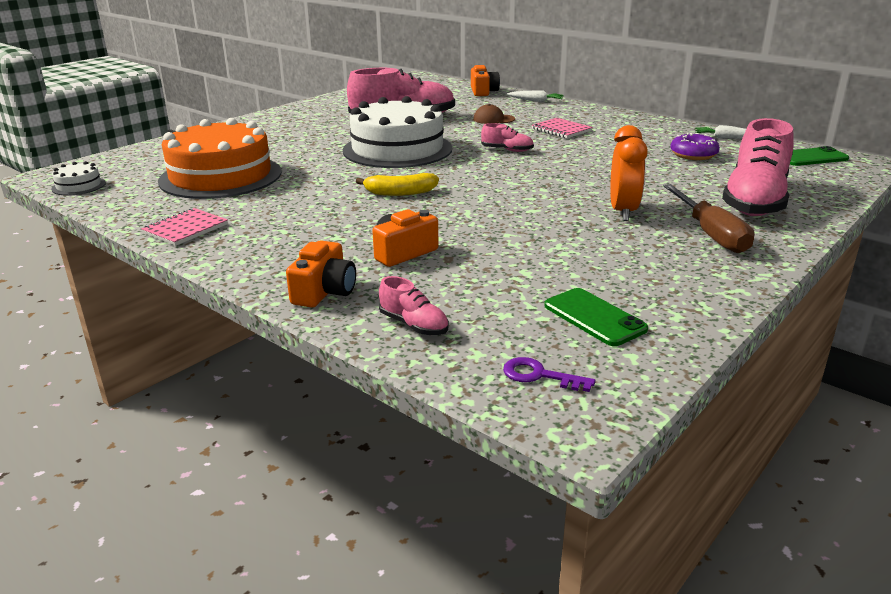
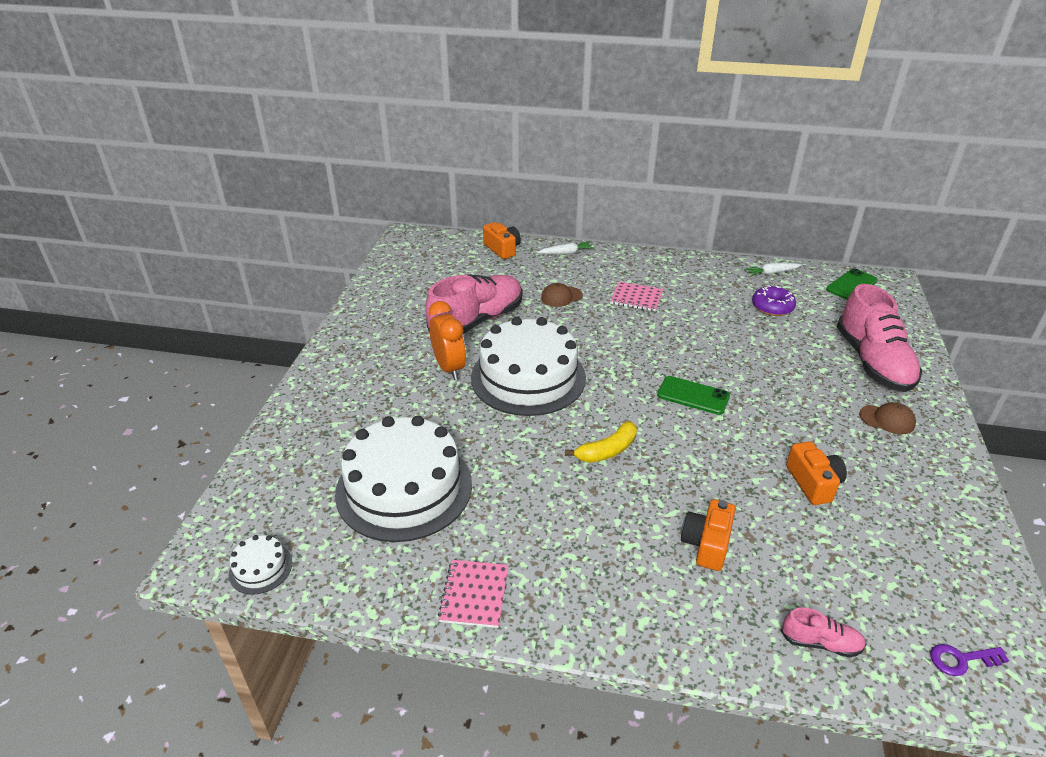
camera: 30 degrees left, 10 degrees up
orange cake [158,118,281,199] -> white cake [335,415,472,542]
orange camera [286,241,356,308] -> orange camera moved to [786,441,847,505]
pink shoe [481,123,534,152] -> none
green phone [544,288,648,346] -> green phone moved to [657,376,730,415]
orange clock [610,125,648,221] -> orange clock moved to [429,301,466,380]
brown screwdriver [663,184,755,253] -> brown cap [859,402,916,435]

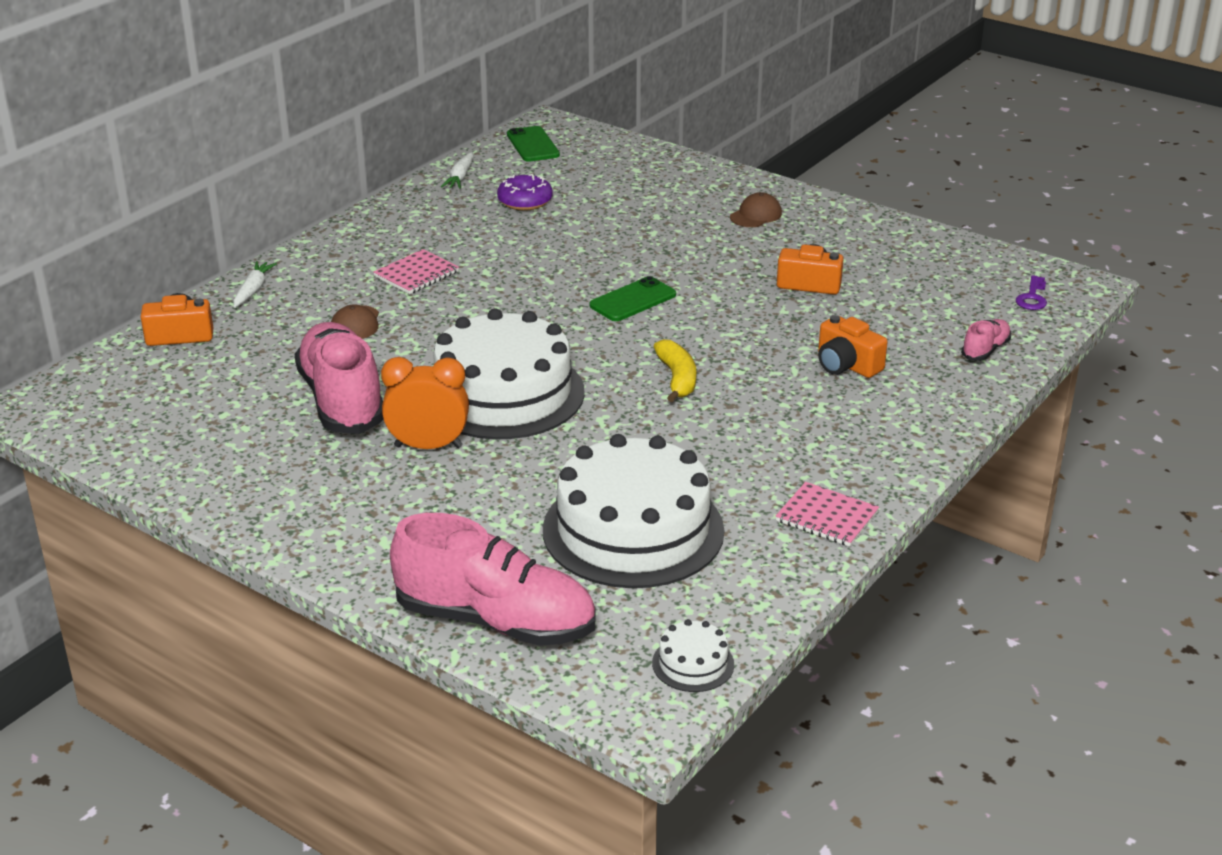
camera: 65 degrees left, 5 degrees down
pink shoe [837,284,922,392] -> pink shoe moved to [390,513,595,646]

